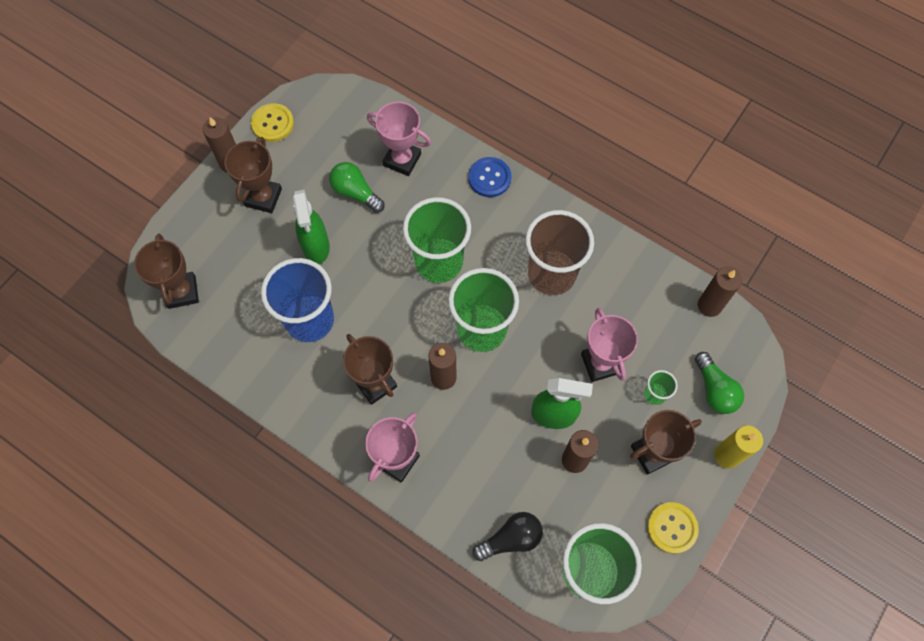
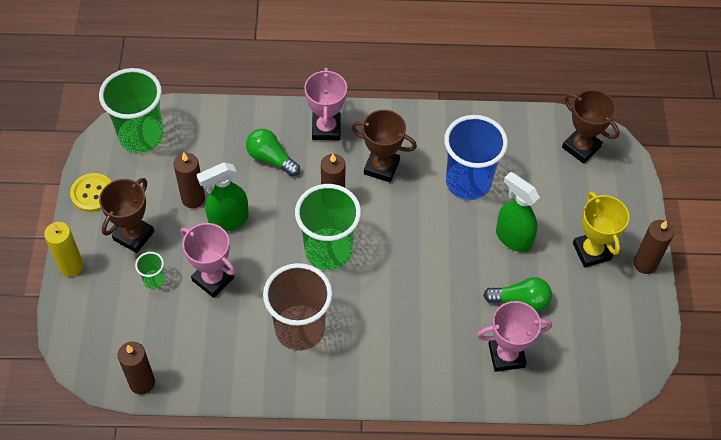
camera: 145 degrees right, 10 degrees down
brown trophy [224,137,282,213] -> yellow trophy [573,192,629,268]
yellow button [251,103,294,142] -> none
green cup [403,197,471,283] -> none
blue button [468,157,511,197] -> none
black light bulb [472,512,543,561] -> none
green light bulb [695,352,744,414] -> green light bulb moved to [246,129,300,176]

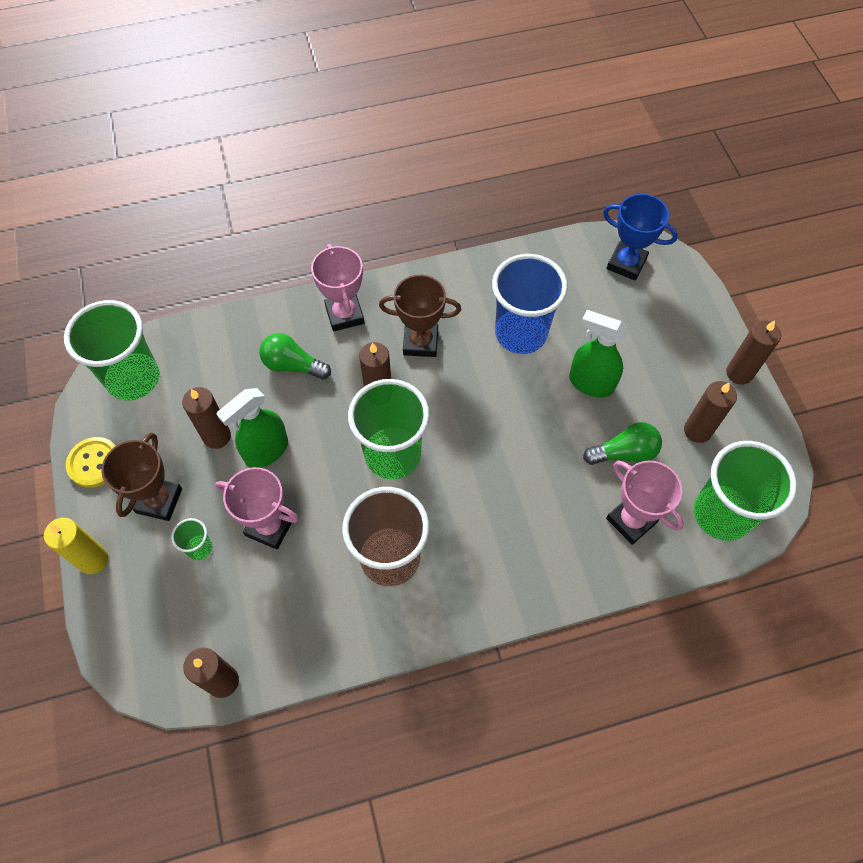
camera: 15 degrees left, 5 degrees up
pink trophy [477,301,552,372] -> pink trophy turned 75 degrees clockwise [606,460,684,545]
brown trophy [562,90,620,164] -> blue trophy [603,194,678,281]
yellow trophy [573,192,629,268] -> none
none -> brown candle [684,381,737,443]
none -> green cup [694,441,797,541]

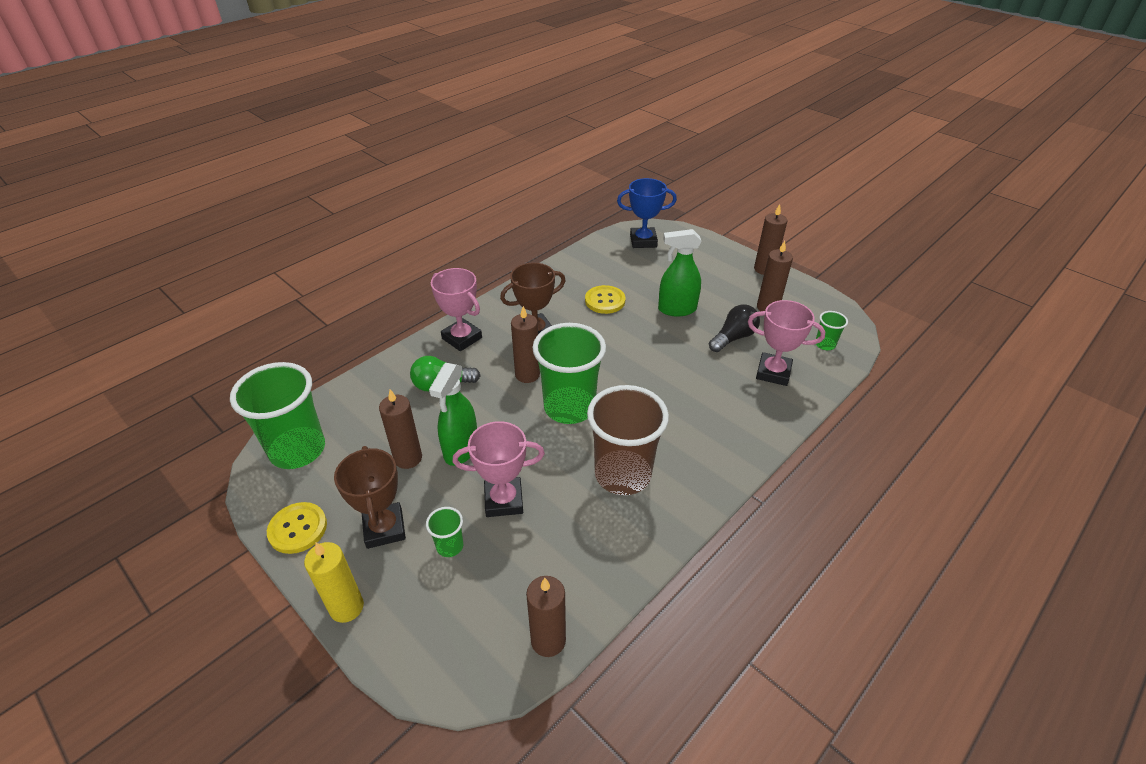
camera: 30 degrees left, 20 degrees down
blue cup [492,254,568,354] -> yellow button [585,285,625,314]
green light bulb [583,422,662,465] -> black light bulb [709,305,760,352]
green cup [694,441,797,541] -> green cup [816,311,848,350], size x0.44

